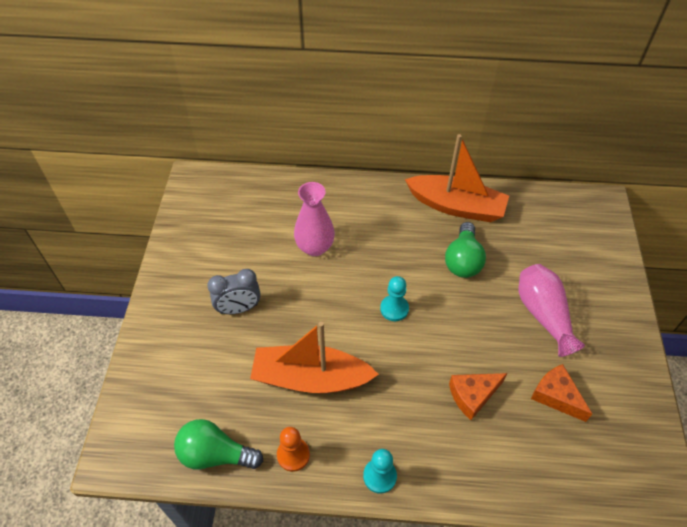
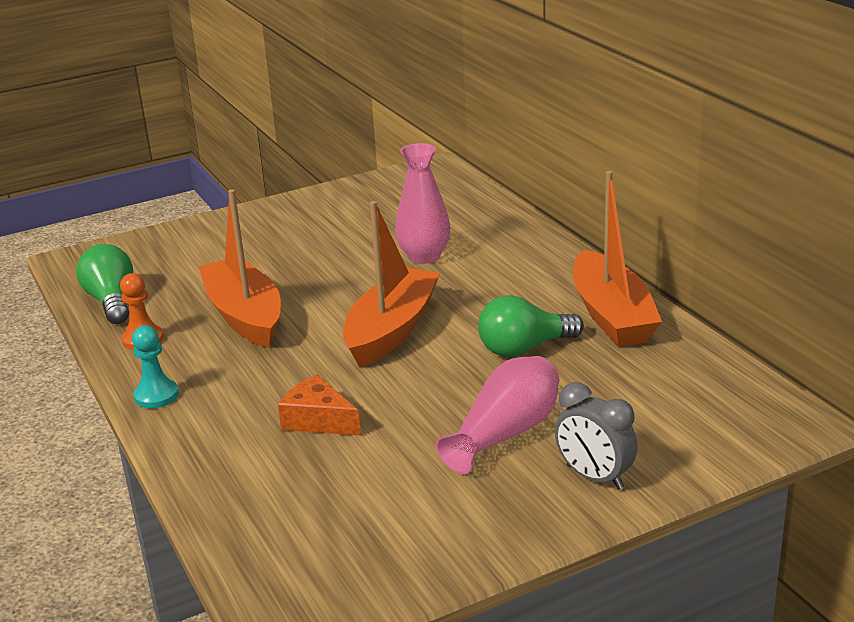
camera: 60 degrees right, 25 degrees down
grey clock [207,269,261,314] -> grey clock moved to [555,382,638,490]
turquoise pawn [380,276,409,321] -> orange boat [343,201,440,368]
orange cheese [531,364,592,422] -> none

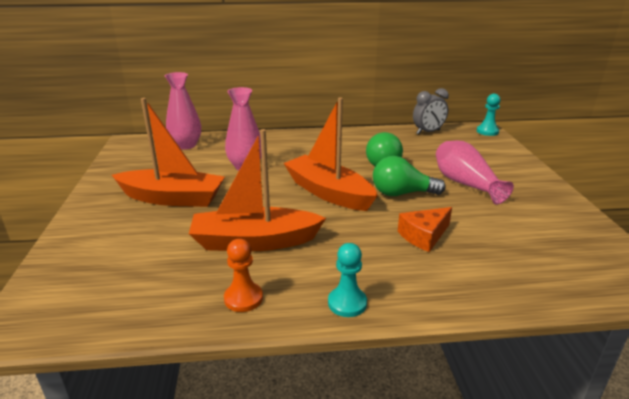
camera: 70 degrees left, 0 degrees up
green light bulb [76,244,133,324] -> green light bulb moved to [373,156,446,196]
grey clock [555,382,638,490] -> grey clock moved to [413,88,449,134]
orange boat [573,171,662,347] -> orange boat moved to [112,98,225,207]
none -> pink vase [165,72,201,149]
none -> turquoise pawn [477,94,500,136]

